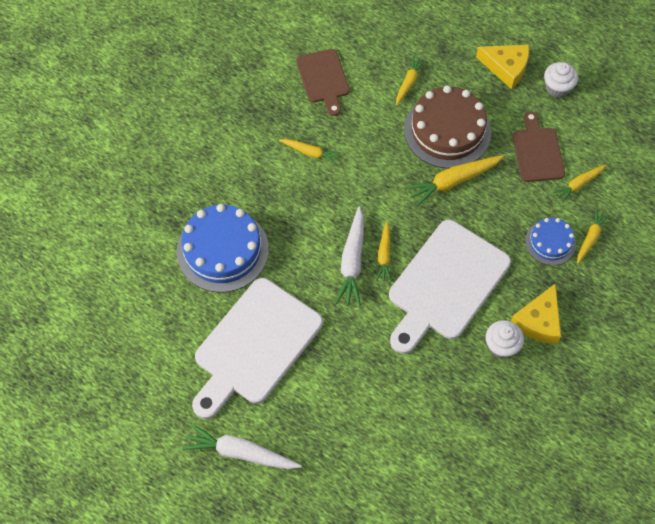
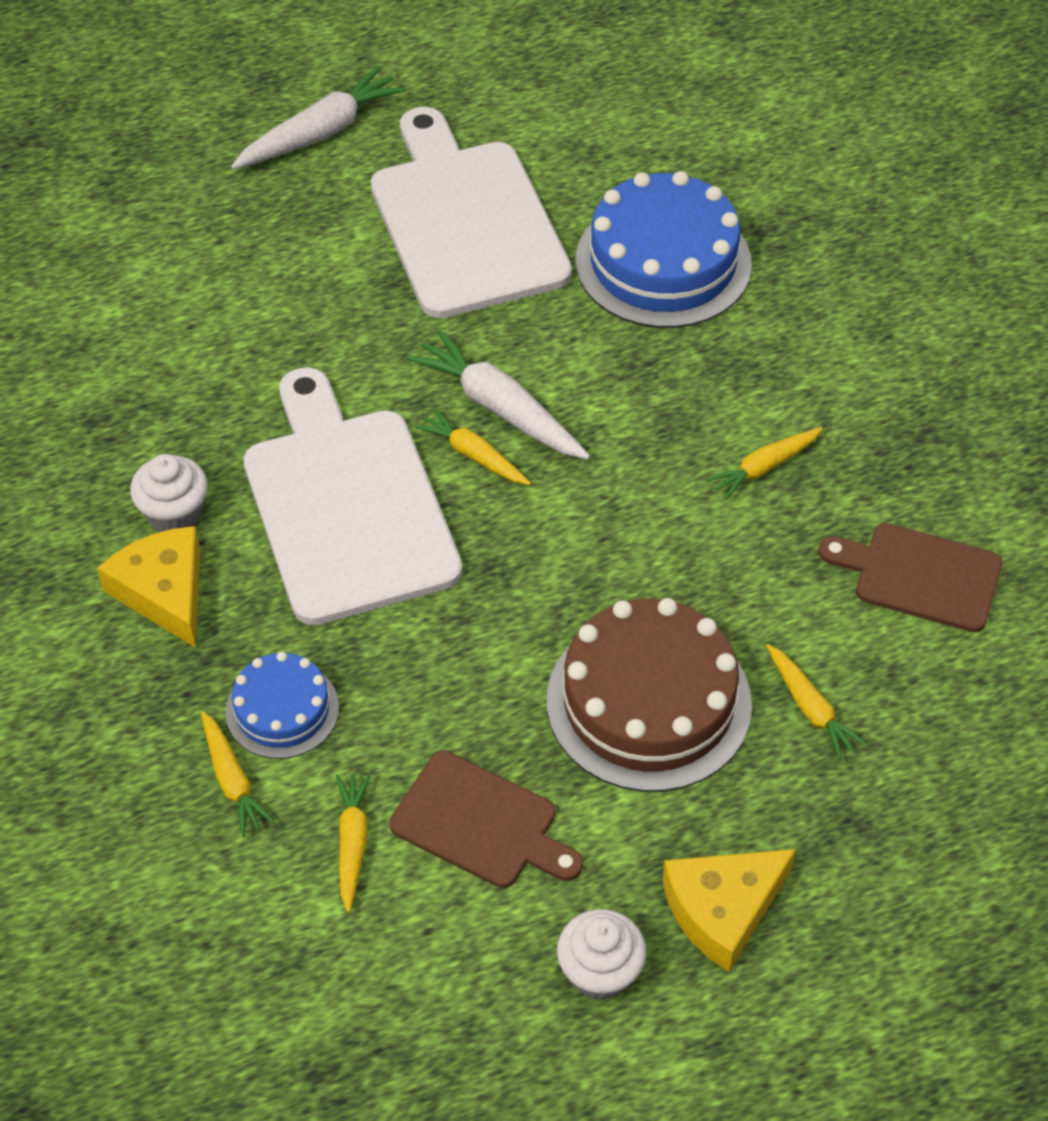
camera: 125 degrees right, 10 degrees down
yellow carrot [405,155,504,207] -> none

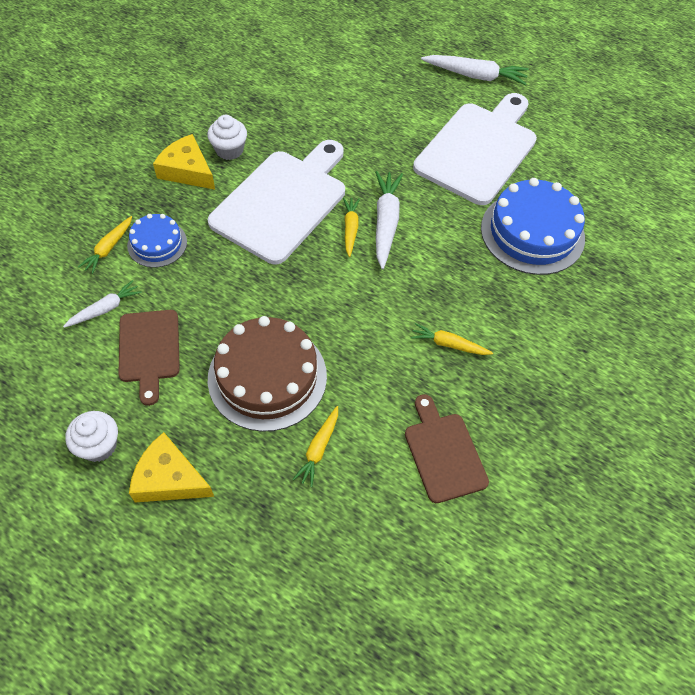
camera: 50 degrees right, 5 degrees up
yellow cheese [97,526,200,648] -> yellow cheese turned 75 degrees counterclockwise [153,134,215,190]
yellow carrot [336,773,371,913] -> white carrot [63,280,142,328]

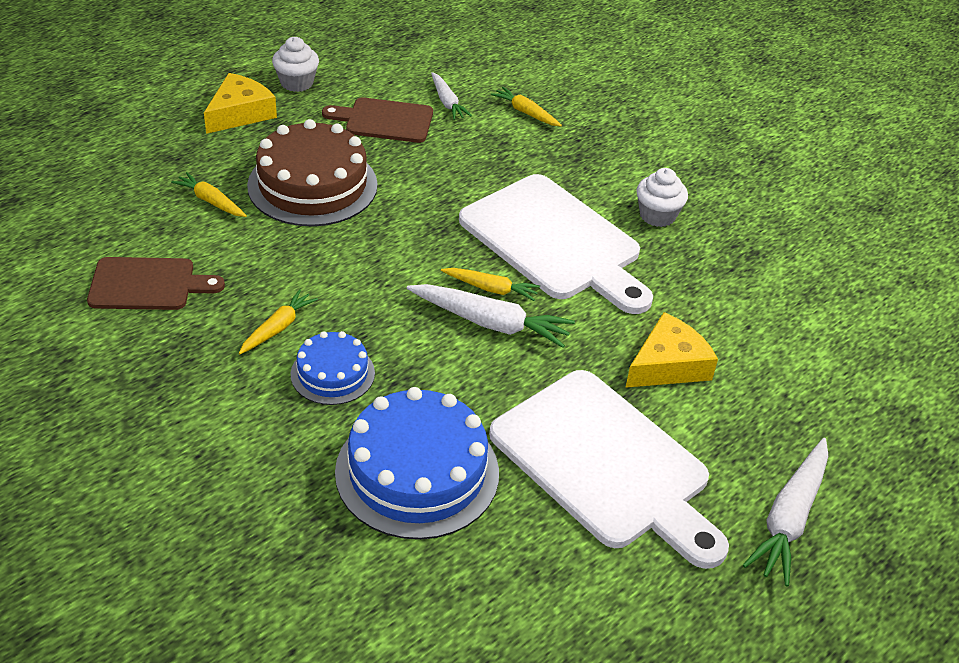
camera: 105 degrees right, 15 degrees down
blue cake [127,214,187,268] -> blue cake moved to [291,331,375,405]
yellow cheese [153,134,215,190] -> yellow cheese moved to [625,312,718,388]

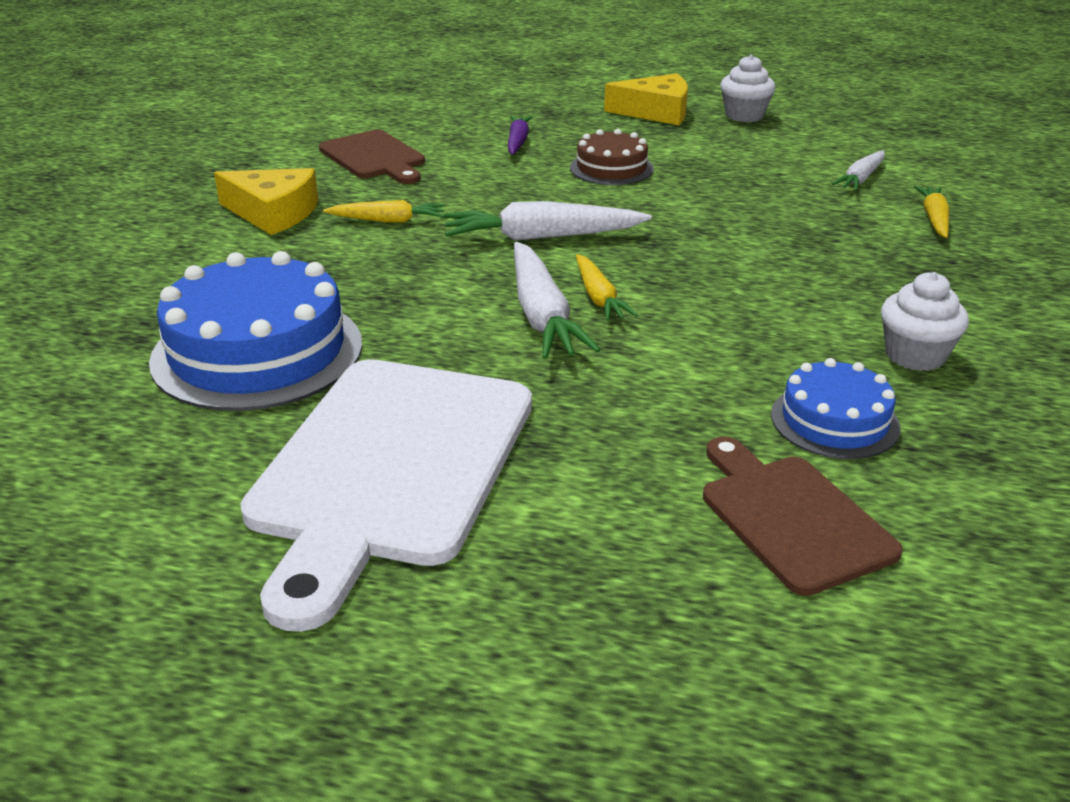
camera: 60 degrees right, 10 degrees down
yellow carrot [171,172,247,217] -> purple carrot [508,116,533,155]
brown cake [247,119,378,226] -> brown cake [570,129,654,185], size x0.55
blue cake [291,331,375,405] -> blue cake moved to [771,358,900,459]
brown cutting board [322,97,433,143] -> brown cutting board moved to [703,436,903,596]
white cutting board [459,174,653,314] -> none
yellow cheese [625,312,718,388] -> yellow cheese moved to [214,168,318,235]
white carrot [743,438,828,586] -> white carrot moved to [444,201,652,241]

